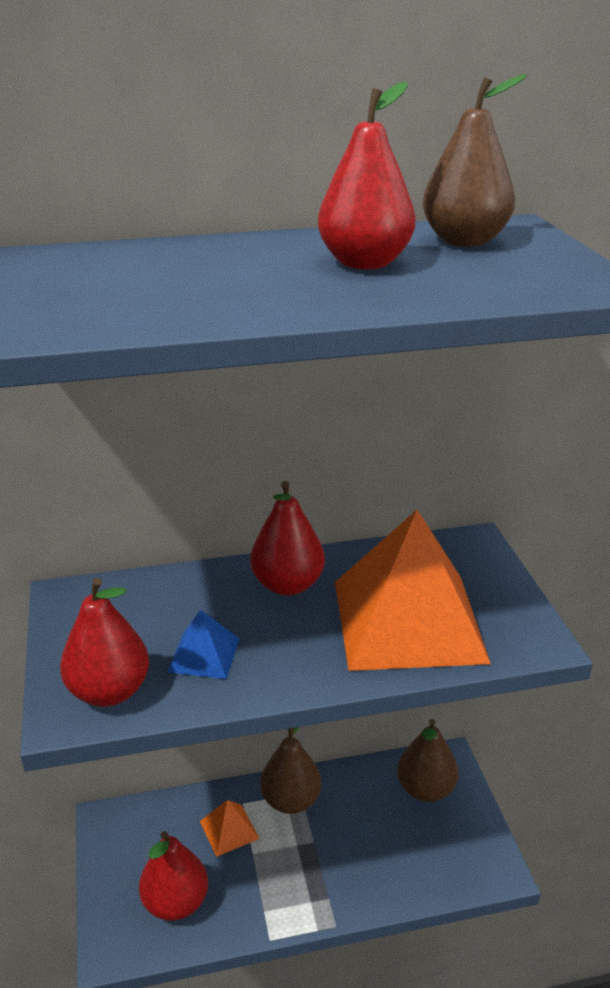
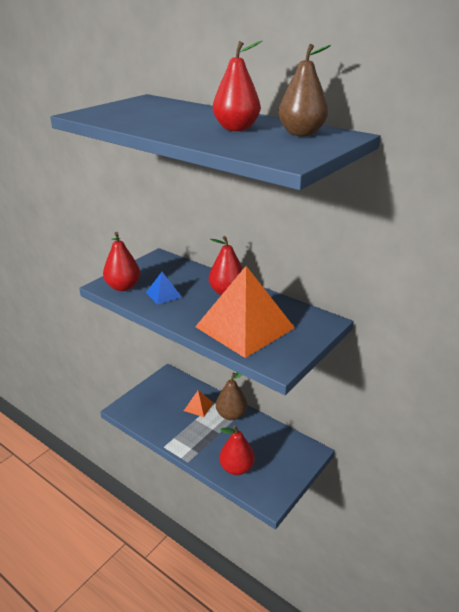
camera: 50 degrees right, 0 degrees up
red pear [139,831,208,921] -> red pear moved to [219,425,255,475]
brown pear [397,719,458,802] -> none

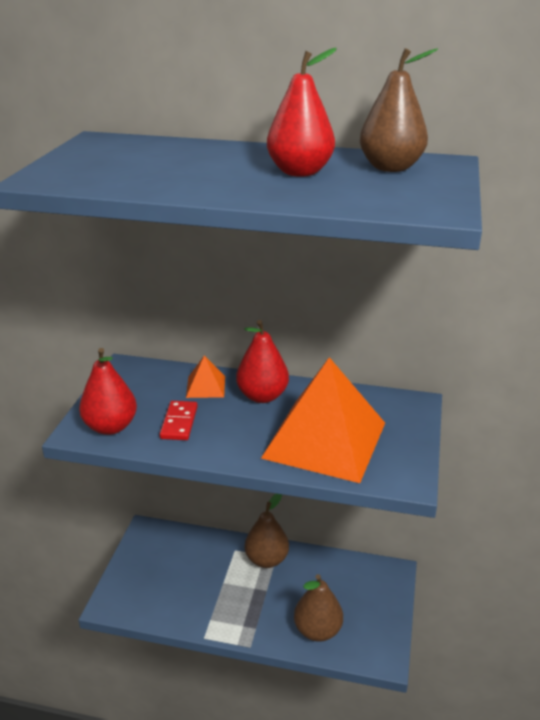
camera: 25 degrees left, 0 degrees up
blue pyramid [146,272,182,305] -> red domino [160,401,198,440]
orange pyramid [184,390,213,417] -> orange pyramid moved to [186,356,225,398]
red pear [219,425,255,475] -> brown pear [294,574,343,642]

